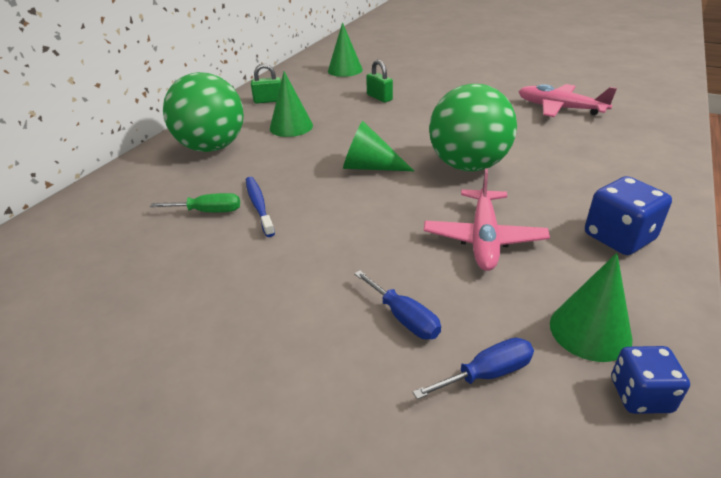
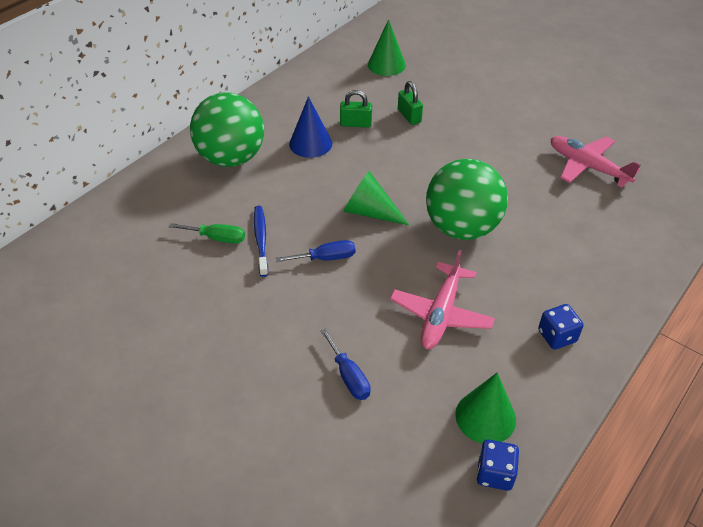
camera: 10 degrees right, 10 degrees up
green padlock [251,63,281,104] -> green padlock moved to [340,90,372,128]
green cone [270,71,313,137] -> blue cone [289,96,332,158]
blue screwdriver [413,338,534,399] -> blue screwdriver moved to [276,240,355,262]
blue dice [585,176,672,255] -> blue dice [538,304,583,350], size x0.66

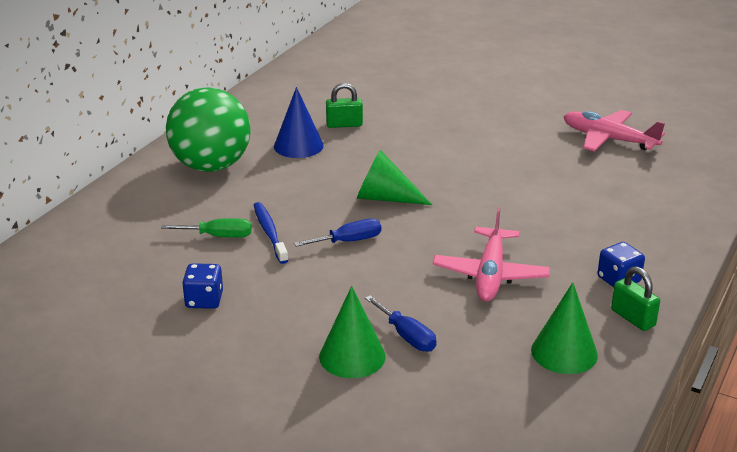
camera: 10 degrees left, 15 degrees down
green cone [368,19,406,76] -> green cone moved to [319,286,386,378]
green padlock [398,81,423,125] -> green padlock moved to [611,266,660,331]
green ball [426,159,508,240] -> none
blue dice [476,440,519,491] -> blue dice moved to [182,263,223,309]

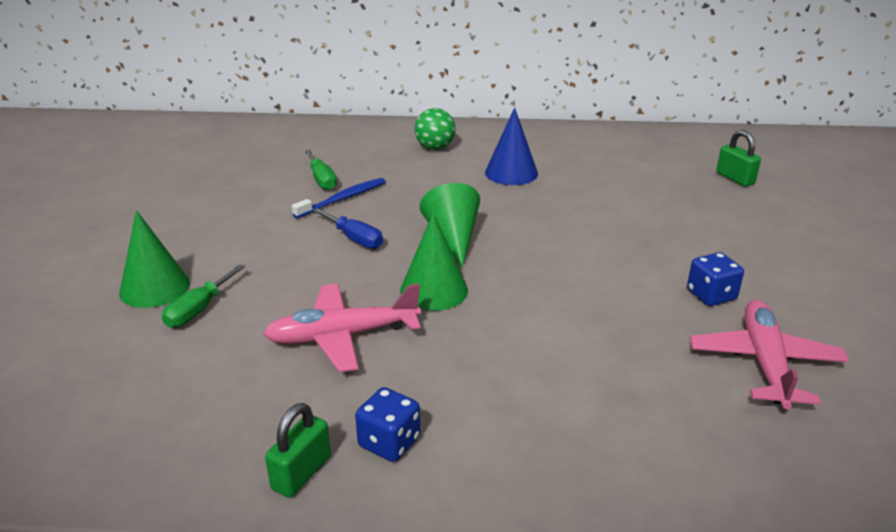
camera: 65 degrees right, 0 degrees up
green ball [166,87,251,172] -> green ball [415,108,455,150], size x0.51
blue dice [182,263,223,309] -> blue dice moved to [687,252,744,306]
green padlock [326,83,363,128] -> green padlock moved to [716,130,761,187]
blue screwdriver [365,296,437,352] -> green screwdriver [162,264,245,328]
green cone [531,282,598,374] -> green cone moved to [400,213,468,311]

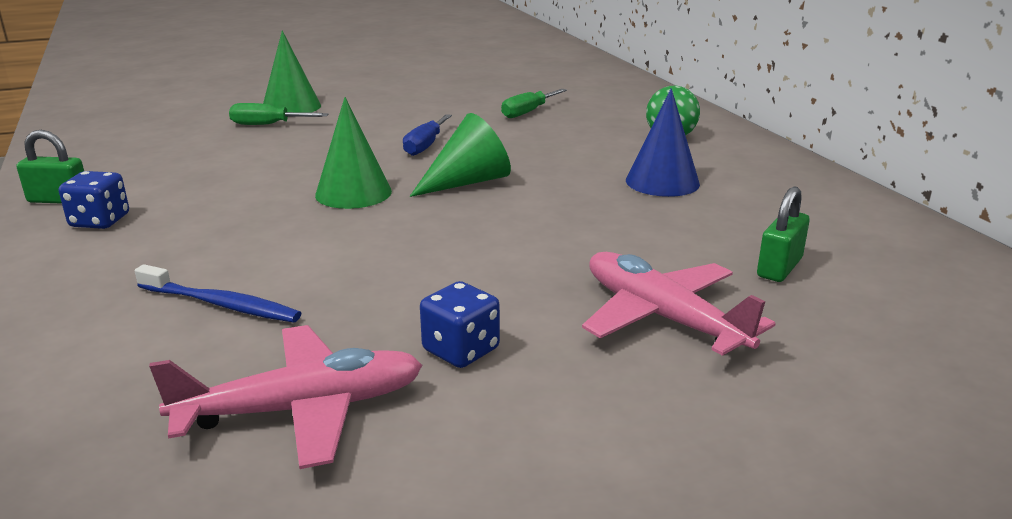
camera: 65 degrees right, 5 degrees down
pink plane [263,284,421,372] -> pink plane moved to [582,252,776,356]
blue toothbrush [292,178,386,218] -> blue toothbrush moved to [135,264,301,323]
green padlock [716,130,761,187] -> green padlock moved to [757,186,810,282]

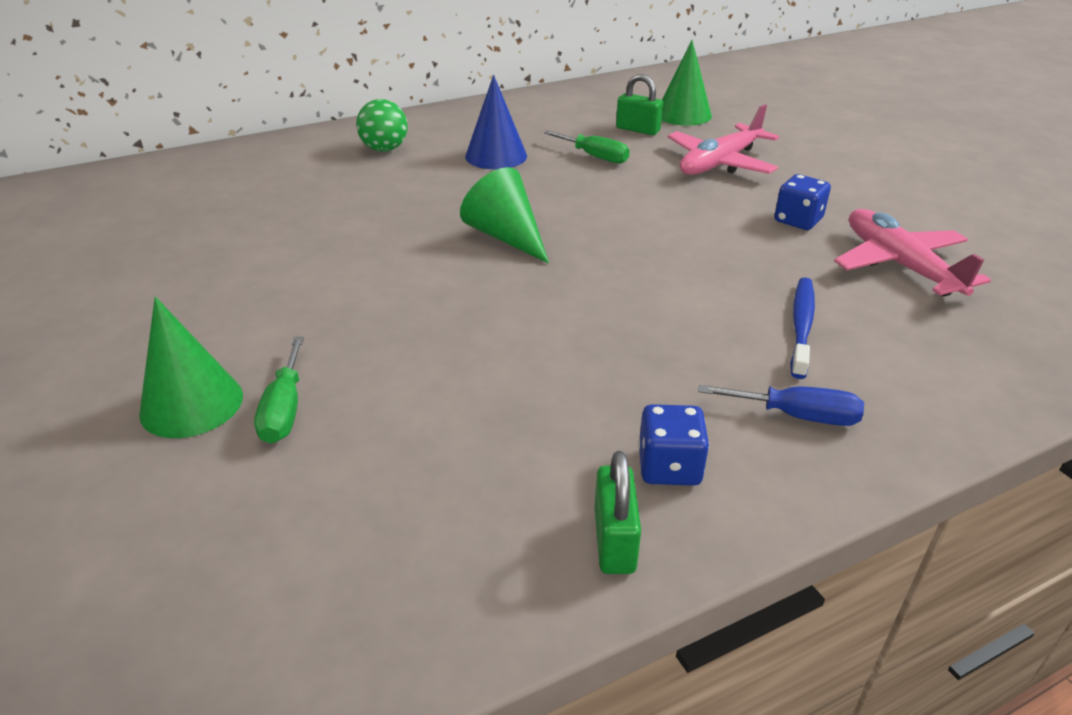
camera: 95 degrees left, 10 degrees up
green cone [315,97,392,209] -> green cone moved to [662,40,712,126]
blue screwdriver [403,114,452,156] -> blue screwdriver moved to [698,384,864,426]
green screwdriver [501,89,567,118] -> green screwdriver moved to [543,130,630,164]

